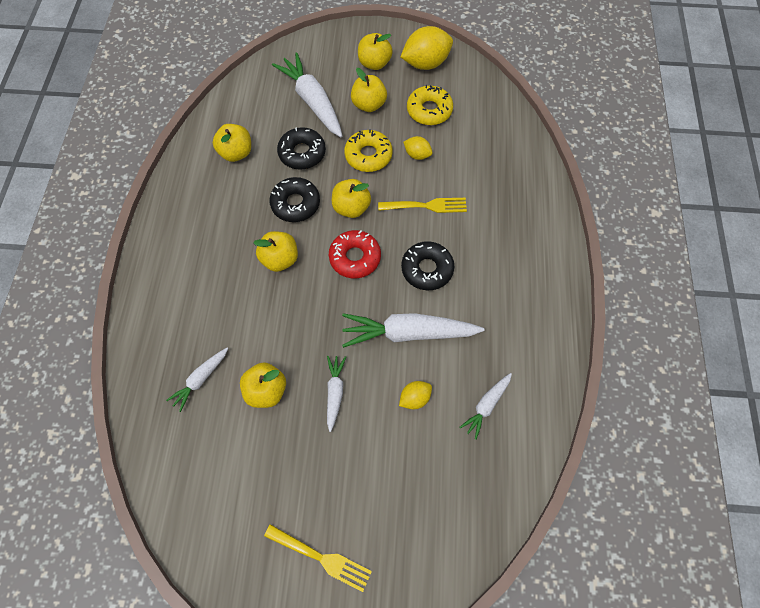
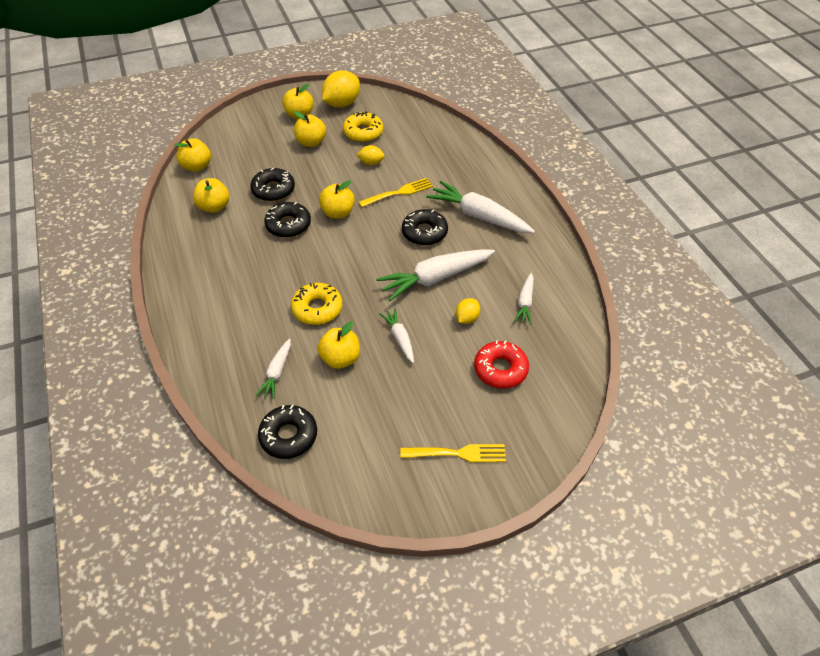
camera: 25 degrees left, 15 degrees down
yellow apple [253,231,298,272] -> yellow apple moved to [174,138,211,172]
white carrot [272,53,342,137] -> white carrot moved to [426,181,535,233]
red donut [329,230,381,278] -> red donut moved to [474,340,529,389]
yellow donut [344,129,393,172] -> yellow donut moved to [291,283,342,325]
none -> black donut [258,405,317,459]

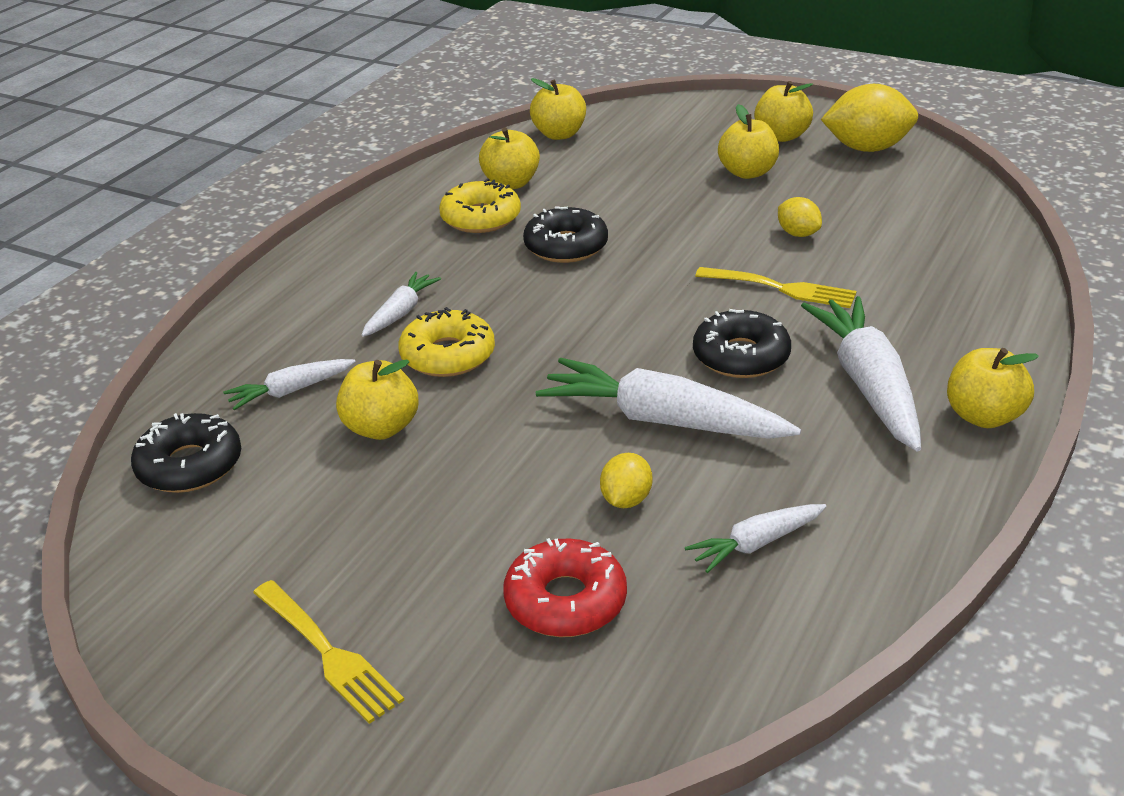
camera: 50 degrees right, 15 degrees down
black donut [250,168,295,202] -> none
yellow apple [319,180,355,219] -> yellow apple moved to [947,348,1039,428]
yellow donut [343,111,383,142] -> yellow donut moved to [439,178,521,233]
white carrot [379,308,414,363] -> white carrot moved to [361,272,441,337]
yellow lemon [456,298,480,324] -> yellow lemon turned 60 degrees counterclockwise [600,453,652,508]

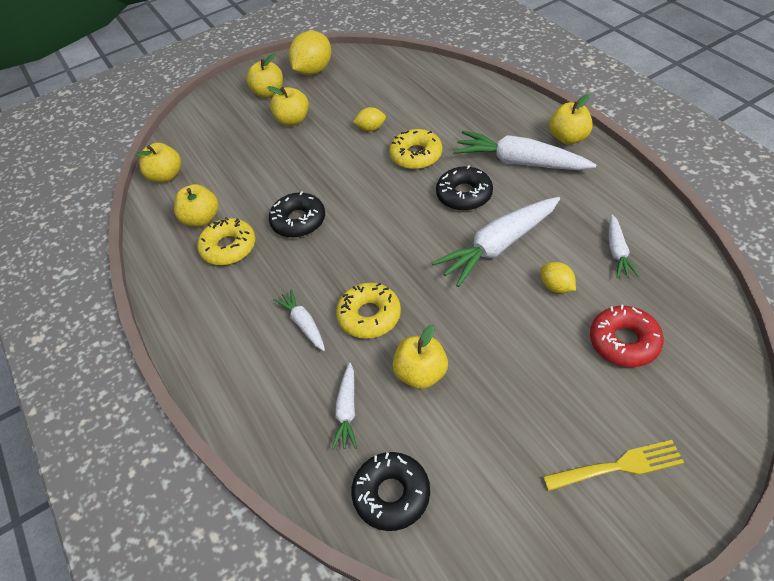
camera: 55 degrees left, 15 degrees up
yellow fork [695,267,856,308] -> yellow donut [389,129,442,169]

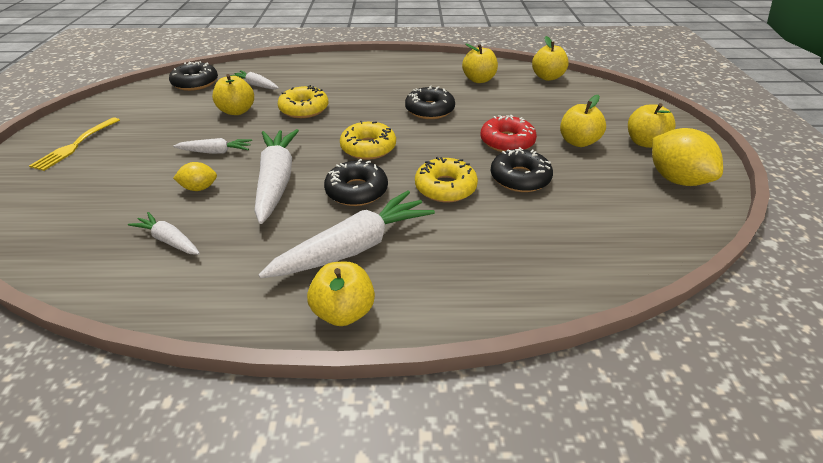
camera: 115 degrees right, 10 degrees down
yellow donut [197,217,255,265] -> yellow donut moved to [340,121,396,160]
white carrot [273,289,325,351] -> white carrot moved to [173,138,252,154]
yellow lemon [353,107,386,131] -> black donut [490,147,553,192]
red donut [590,305,664,367] -> red donut moved to [480,115,537,152]

